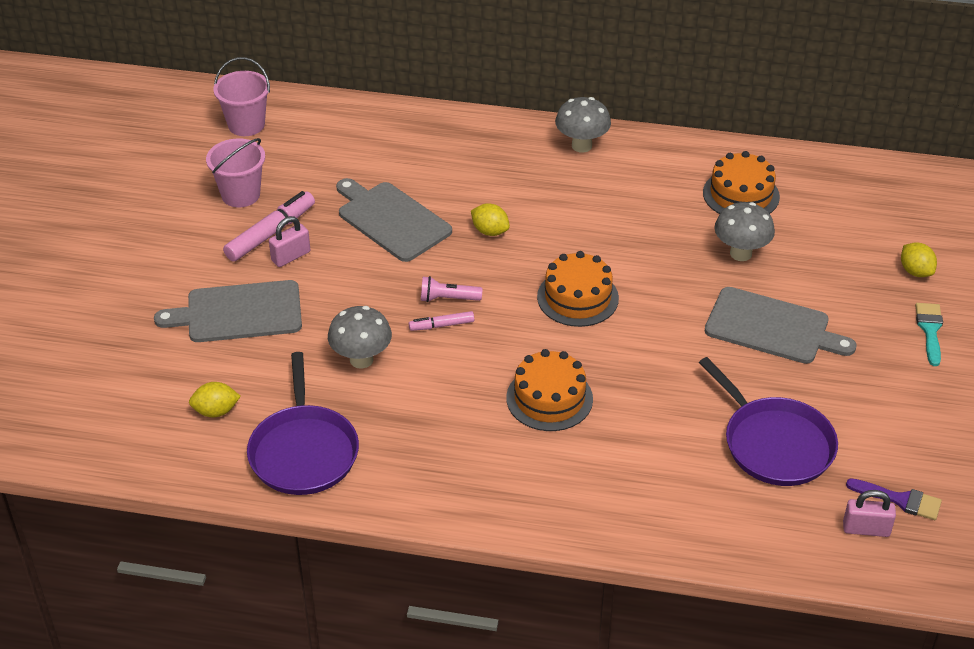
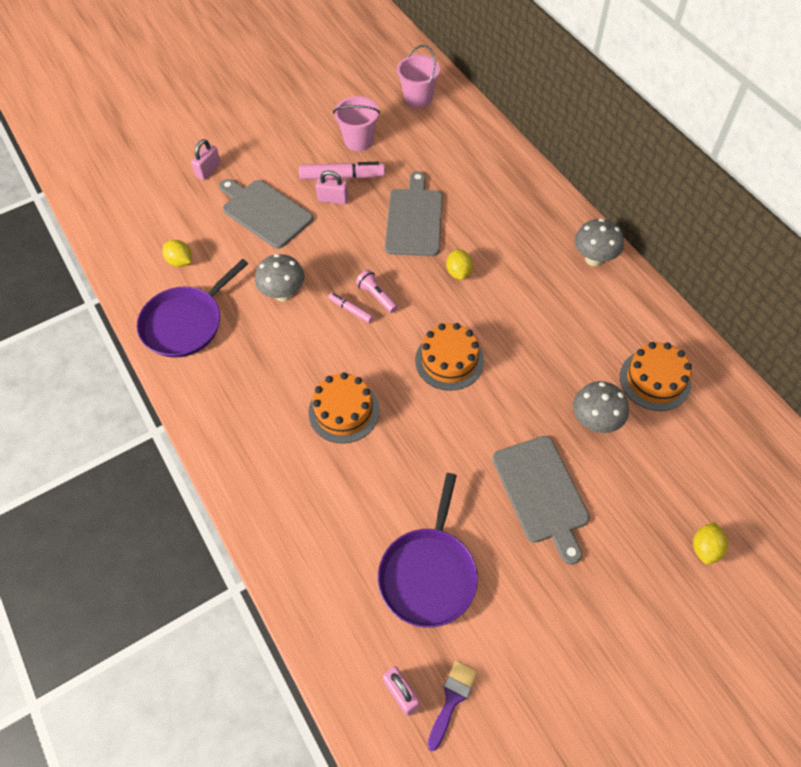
camera: 50 degrees right, 15 degrees up
purple brush [846,478,942,520] -> purple brush turned 135 degrees counterclockwise [427,661,478,751]
turquoise brush [915,303,943,366] -> none
none -> pink padlock [191,139,221,180]

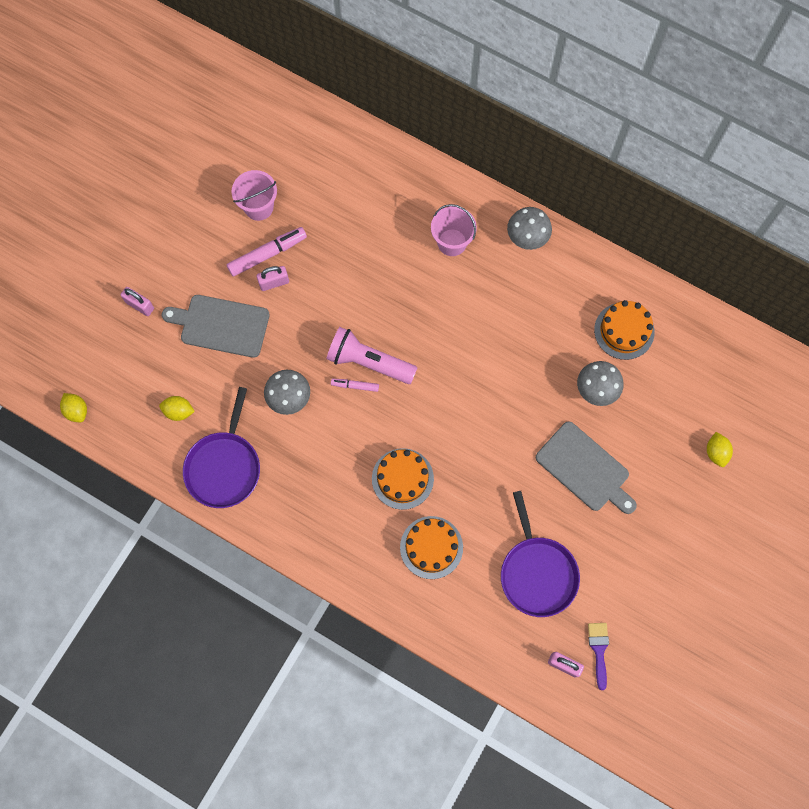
camera: 30 degrees left, 15 degrees up
pink padlock [191,139,221,180] -> pink padlock turned 60 degrees counterclockwise [121,287,154,316]
pink flashlight [356,270,398,313] -> pink flashlight [326,327,417,384], size x1.94
grey cutting board [385,171,443,256] -> none
pink bucket [397,45,440,108] -> pink bucket moved to [431,204,477,256]
orange cake [415,323,484,391] -> orange cake moved to [400,516,463,579]
yellow lemon [446,249,473,280] -> yellow lemon moved to [60,393,87,422]

